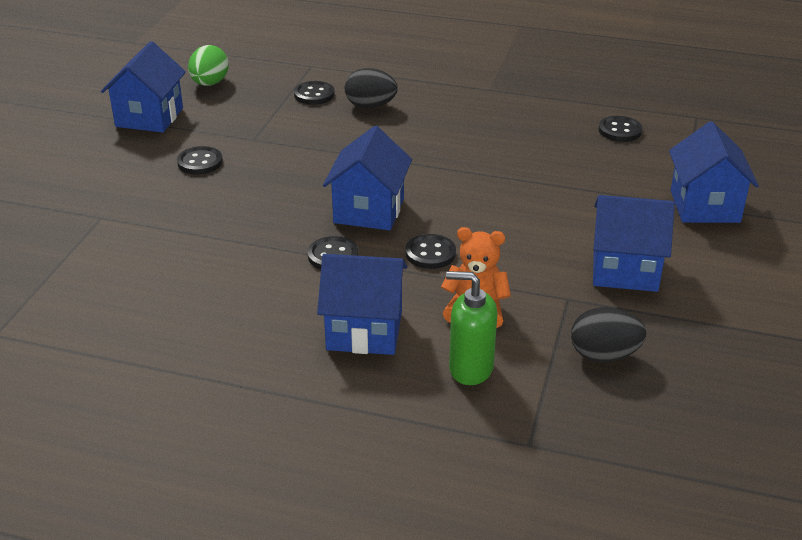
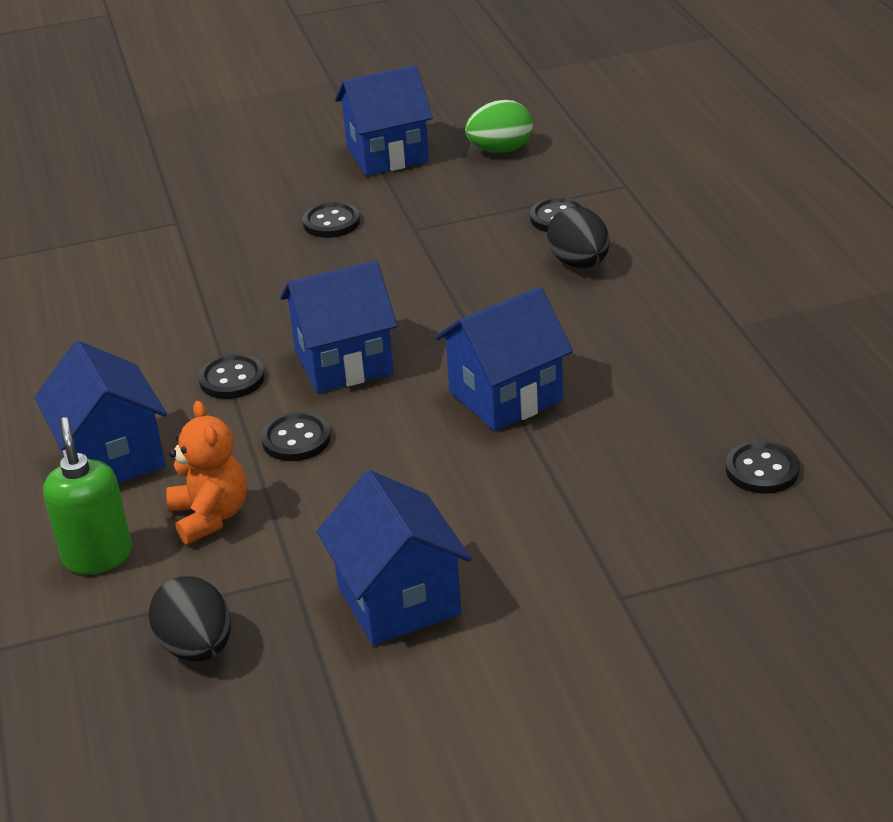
camera: 60 degrees right, 0 degrees up
blue house [669,121,759,223] -> blue house moved to [435,287,573,431]

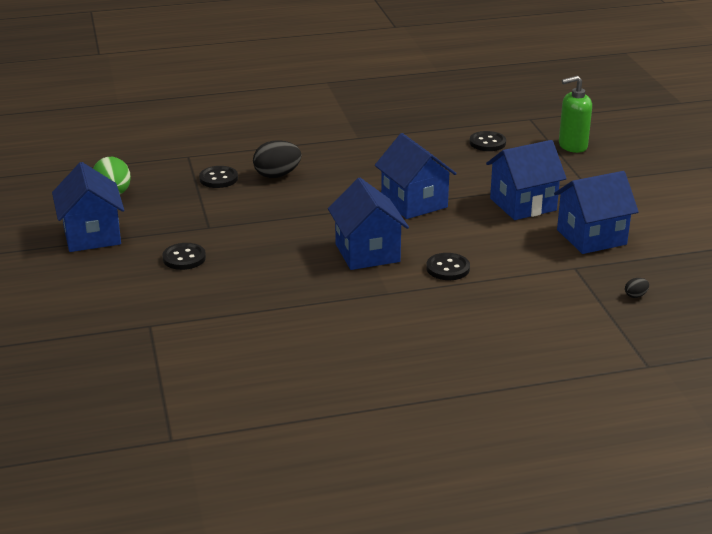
camera: 90 degrees left, 5 degrees down
blue house [34,341,167,483] -> blue house moved to [486,140,567,220]
green soap dispenser [43,417,132,574] -> green soap dispenser moved to [559,76,592,153]
black egg [149,576,231,661] -> black egg [625,278,649,298], size x0.45
orange teddy bear [166,401,247,544] -> none
black button [198,354,265,399] -> none

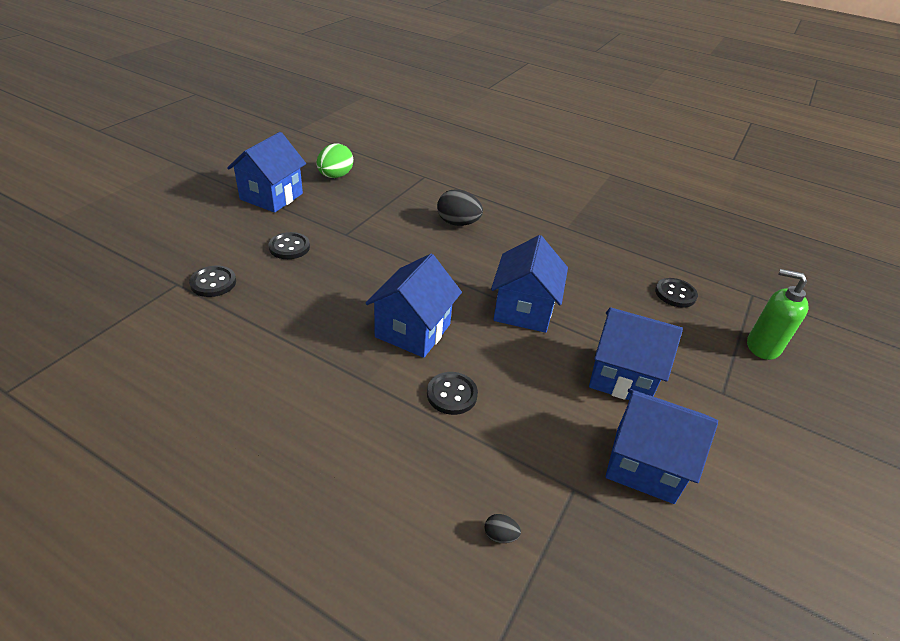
camera: 40 degrees right, 10 degrees up
black button [199,166,238,188] -> black button moved to [189,266,236,297]
black egg [625,278,649,298] -> black egg moved to [485,514,521,543]

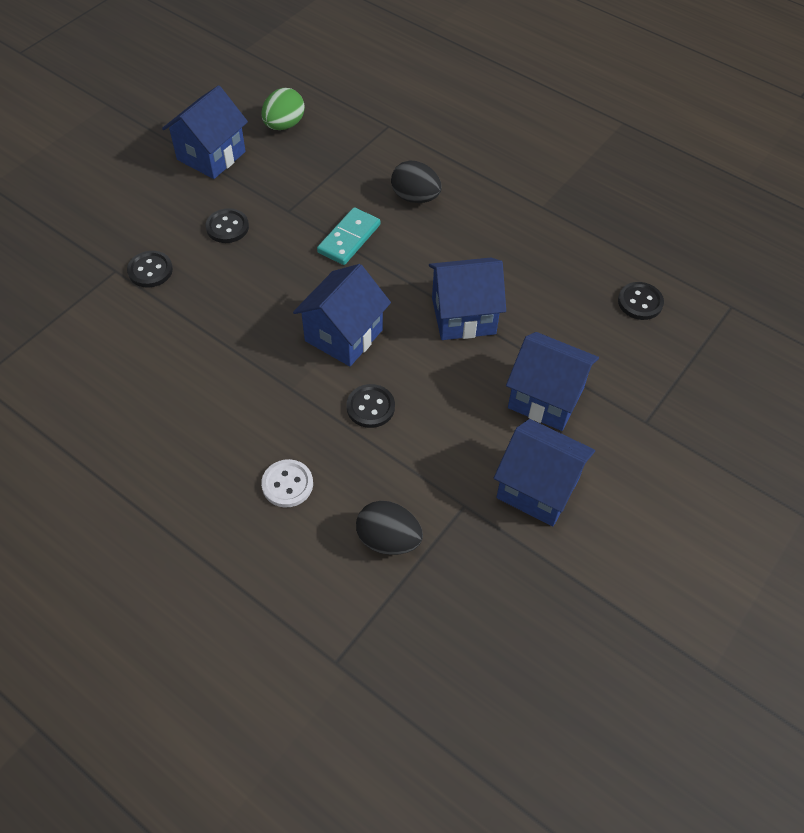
camera: 10 degrees right, 15 degrees up
black egg [485,514,521,543] -> black egg [356,501,423,555], size x2.20
blue house [491,235,568,333] -> blue house turned 60 degrees clockwise [429,257,506,340]
green soap dispenser [747,269,808,360] -> none
none -> white button [261,459,313,507]
none -> turquoise domino [317,207,380,265]

